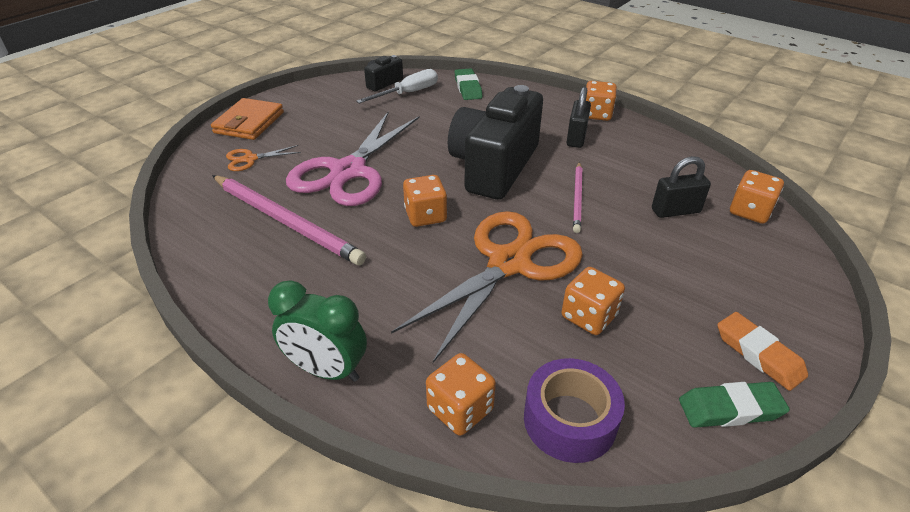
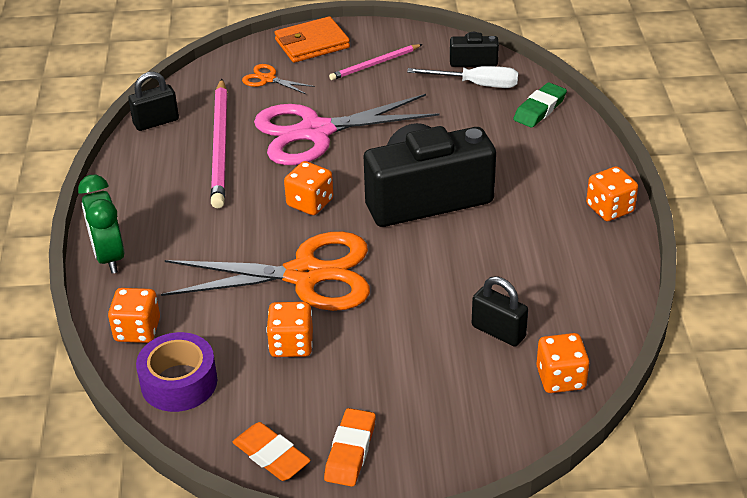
camera: 50 degrees right, 0 degrees up
black padlock [567,87,591,148] -> black padlock moved to [128,71,179,131]
pink pencil [573,162,583,233] -> pink pencil moved to [329,44,423,80]
green eraser [679,382,790,428] -> orange eraser [232,422,311,481]

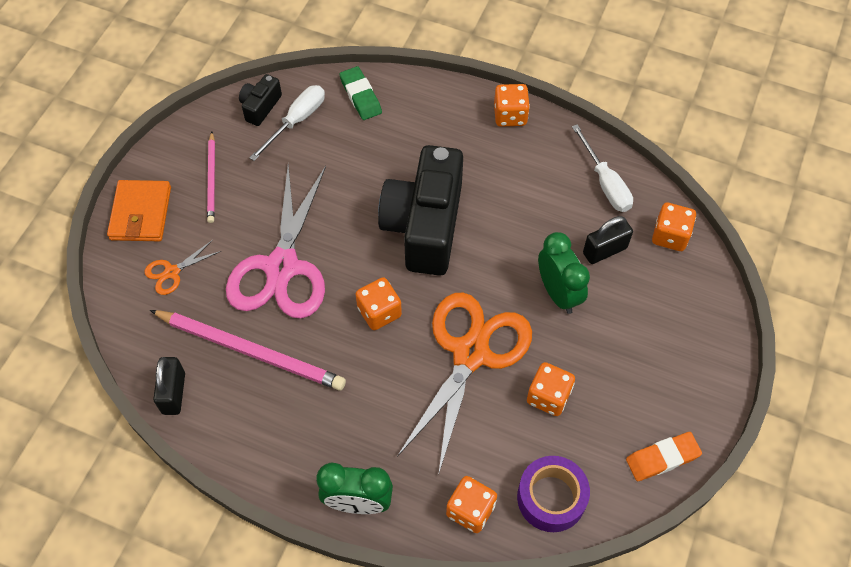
camera: 65 degrees left, 20 degrees up
orange eraser [324,408,376,487] -> none
none -> green clock [538,232,590,314]
none -> white screwdriver [572,124,633,212]

